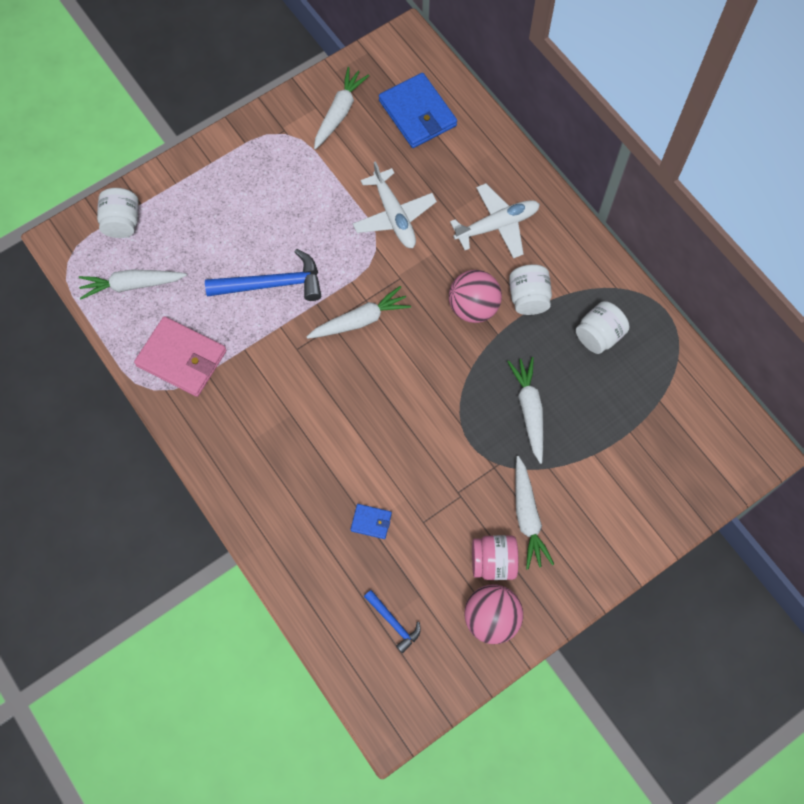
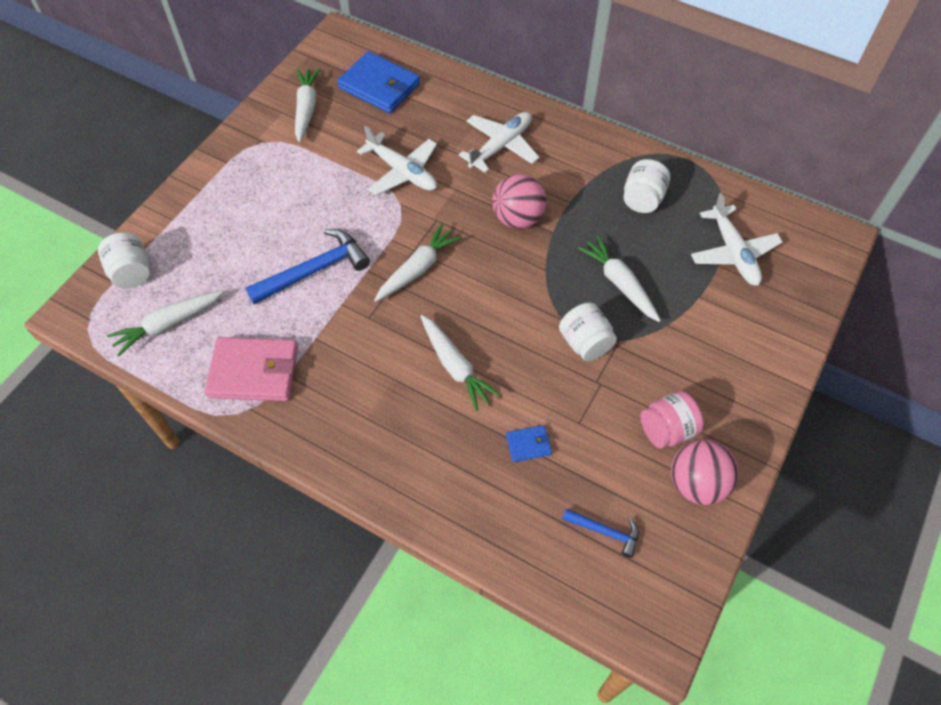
camera: 25 degrees left, 10 degrees down
white jar [509,264,552,315] -> white jar moved to [559,302,617,361]
white carrot [515,456,554,570] -> white carrot moved to [420,315,501,411]
none -> white plane [691,193,782,286]

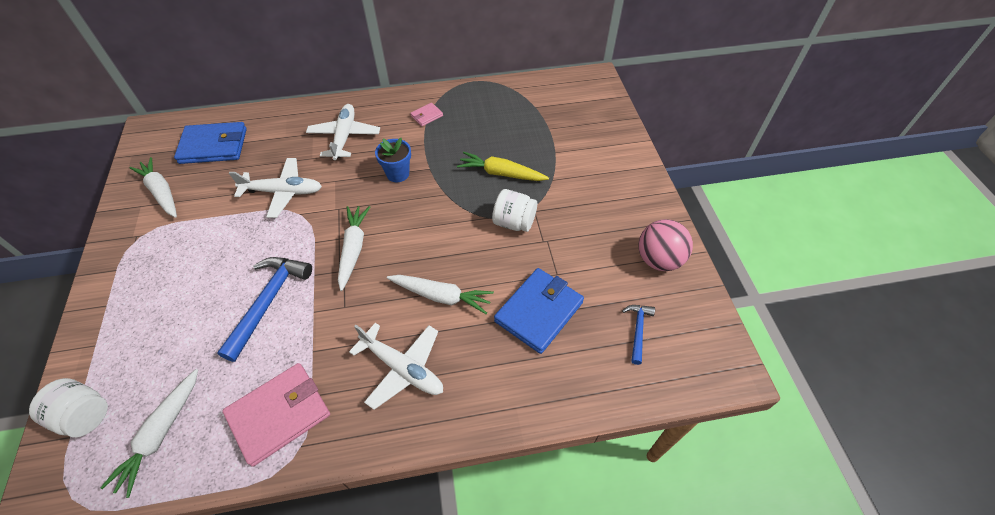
camera: 40 degrees left, 5 degrees down
pink ball [492,174,546,229] -> blue flower pot [375,138,411,182]
blue wallet [506,425,552,462] -> blue wallet [494,268,584,354], size x2.14
blue hammer [563,509,639,558] -> blue hammer turned 60 degrees counterclockwise [622,305,655,365]
white carrot [577,235,661,322] -> yellow carrot [457,152,549,181]
white jar [623,159,670,213] -> none
pink jar [640,391,704,449] -> none
white plane [691,193,782,286] -> white plane moved to [349,323,443,410]
none -> pink wallet [410,103,443,126]

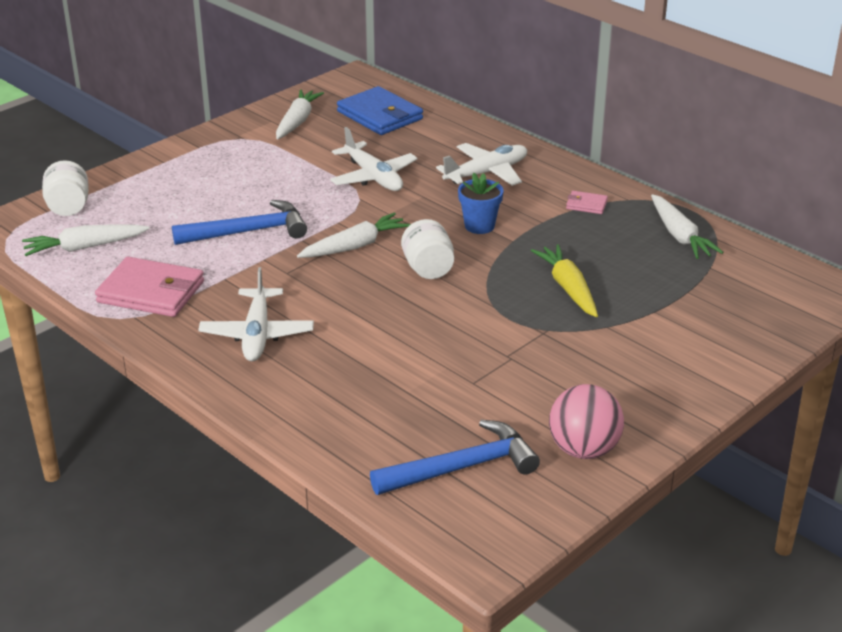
camera: 55 degrees right, 20 degrees down
white carrot [387,275,494,314] -> white carrot moved to [651,194,724,259]
white jar [492,189,537,232] -> white jar moved to [401,219,454,279]
blue wallet [494,268,584,354] -> none
blue hammer [622,305,655,365] -> blue hammer [370,420,540,495], size x1.86

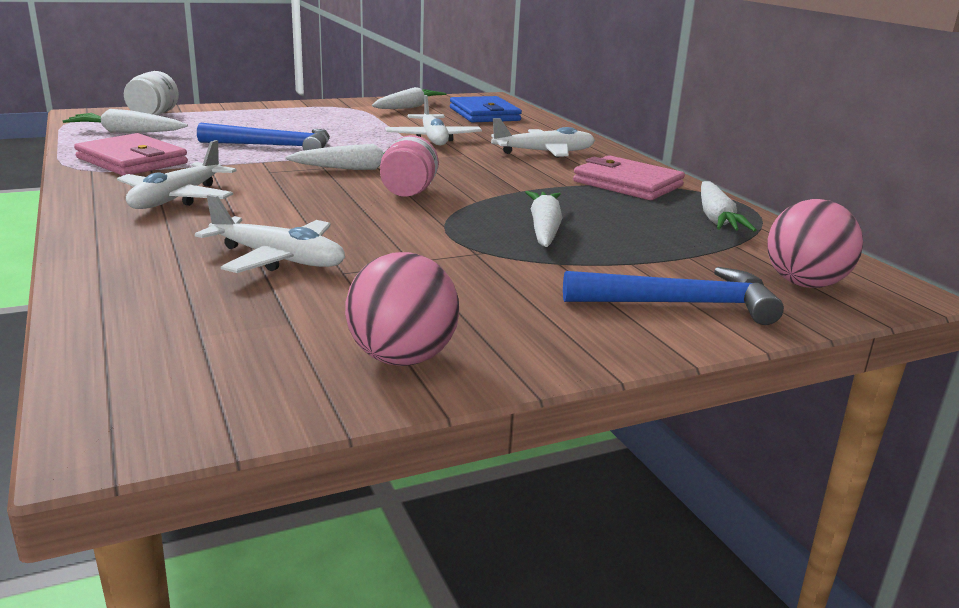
camera: 20 degrees right, 10 degrees down
blue hammer [370,420,540,495] -> blue hammer moved to [563,267,784,325]
white jar [401,219,454,279] -> pink jar [380,135,439,197]
blue flower pot [458,173,504,234] -> none
yellow carrot [531,244,598,317] -> white carrot [525,191,562,247]
pink wallet [566,191,608,214] -> pink wallet [573,155,685,200], size x2.14
none -> white plane [195,194,345,273]
none -> pink ball [767,199,863,288]

